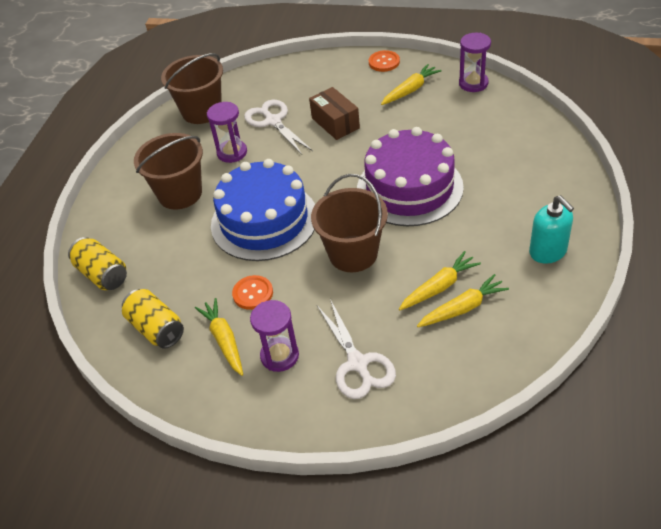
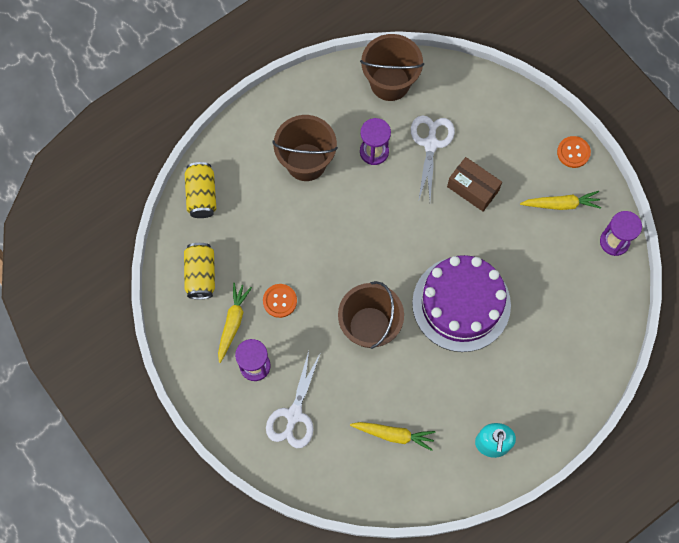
camera: 35 degrees right, 25 degrees up
blue cake [211,159,315,261] -> none
brown box [309,87,360,140] -> brown box turned 60 degrees counterclockwise [447,157,502,211]
yellow carrot [399,251,481,310] -> none

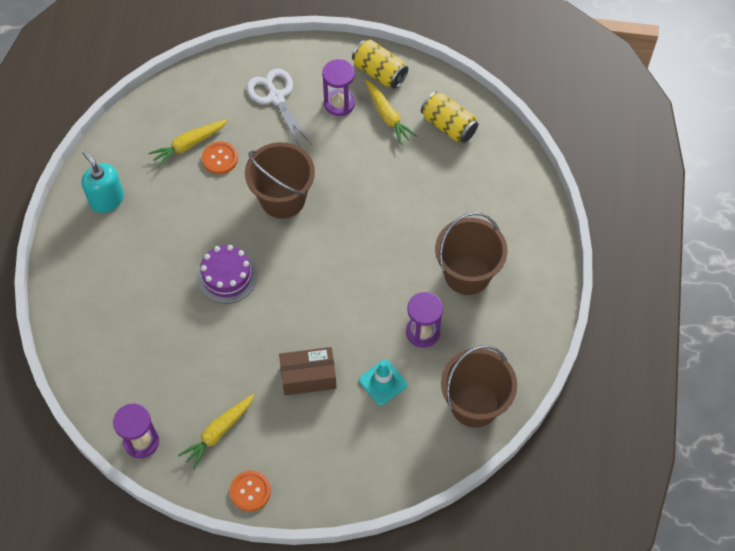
camera: 135 degrees right, 10 degrees down
yellow can [185,162,216,218] -> yellow can moved to [352,40,408,89]
orange button [263,284,297,318] -> orange button moved to [202,142,238,174]
white scissors [411,115,455,202] -> turquoise traffic cone [359,360,407,405]
purple cake [412,255,511,352] -> purple cake [197,245,257,304], size x0.55

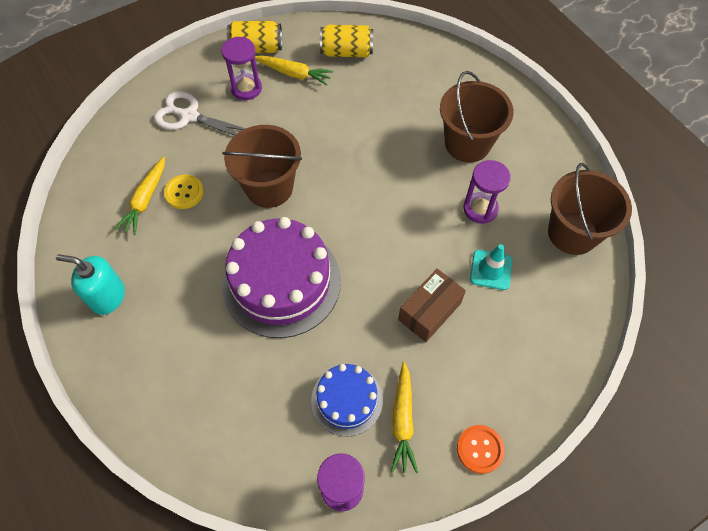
camera: 40 degrees left, 0 degrees up
purple cake [197,245,257,304] -> purple cake [222,217,341,338], size x1.81
orange button [202,142,238,174] -> yellow button [164,175,204,209]
none -> blue cake [311,364,383,436]

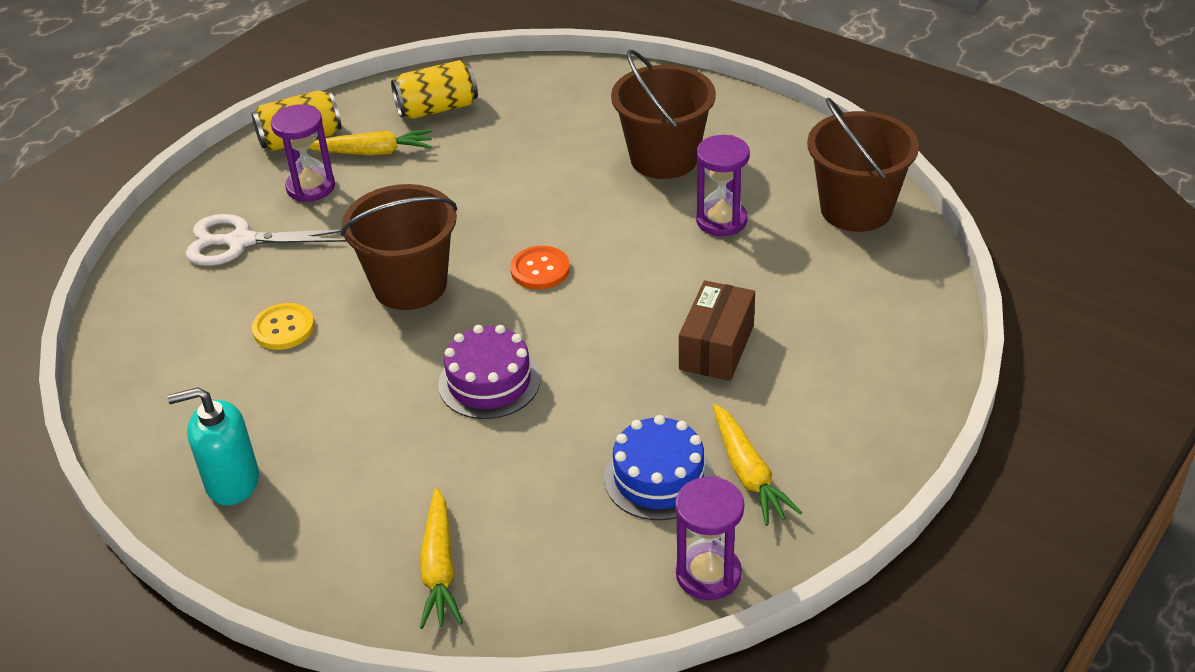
camera: 20 degrees left, 20 degrees down
yellow carrot [115,156,165,235] -> yellow carrot moved to [420,487,463,629]
purple cake [222,217,341,338] -> purple cake [438,325,540,419], size x0.55
orange button [457,425,505,474] -> orange button moved to [510,246,570,290]
turquoise traffic cone [470,244,512,290] -> none

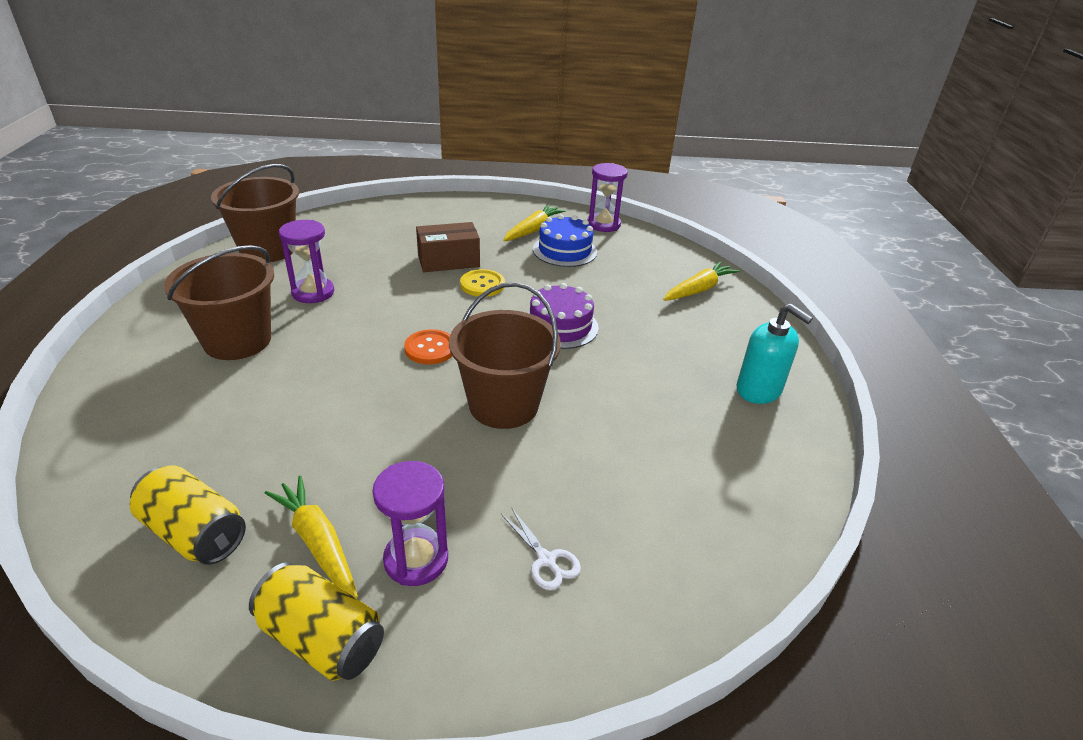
camera: 130 degrees left, 5 degrees down
white scissors [185,214,347,266] -> white scissors [501,509,581,590], size x0.53
yellow button [252,303,314,350] -> yellow button moved to [460,269,505,297]

